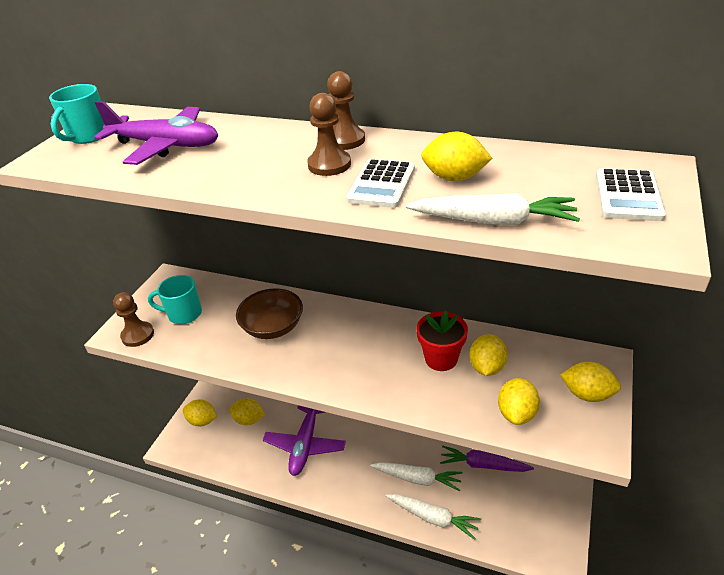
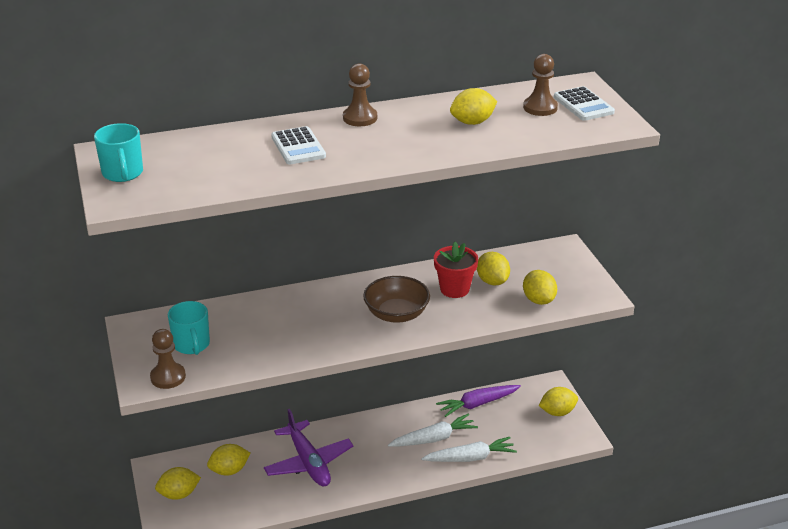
camera: 40 degrees left, 5 degrees down
purple plane [94,101,218,165] -> none
turquoise mug [148,275,202,324] -> turquoise mug turned 75 degrees counterclockwise [168,301,210,355]
brown bowl [236,288,303,339] -> brown bowl moved to [363,276,430,323]
brown pawn [307,93,351,176] -> brown pawn moved to [523,54,558,116]
white calculator [346,159,415,208] -> white calculator moved to [271,126,326,164]
white carrot [406,193,580,225] -> none
yellow lemon [560,362,621,402] -> yellow lemon moved to [538,387,578,416]

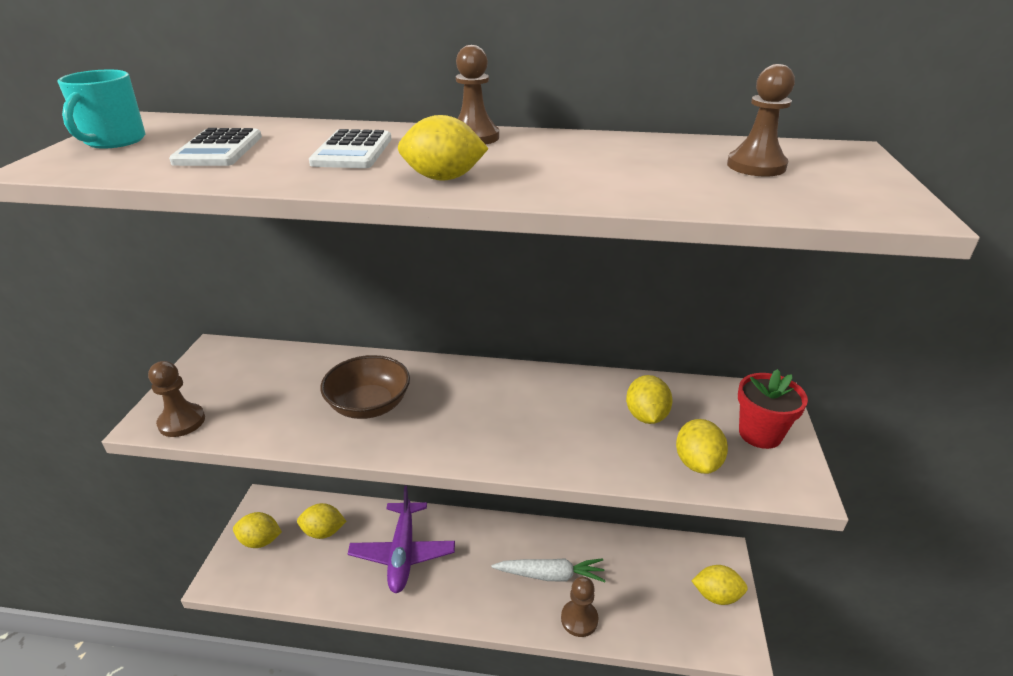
camera: 25 degrees right, 0 degrees up
turquoise mug [168,301,210,355] -> none
brown bowl [363,276,430,323] -> brown bowl moved to [320,355,410,419]
white carrot [421,437,517,462] -> brown pawn [561,577,598,637]
red flower pot [434,242,478,298] -> red flower pot moved to [738,369,808,449]
purple carrot [436,385,521,417] -> none
yellow lemon [450,88,497,125] -> yellow lemon moved to [398,115,489,181]
white calculator [554,86,615,121] -> white calculator moved to [169,128,262,166]

